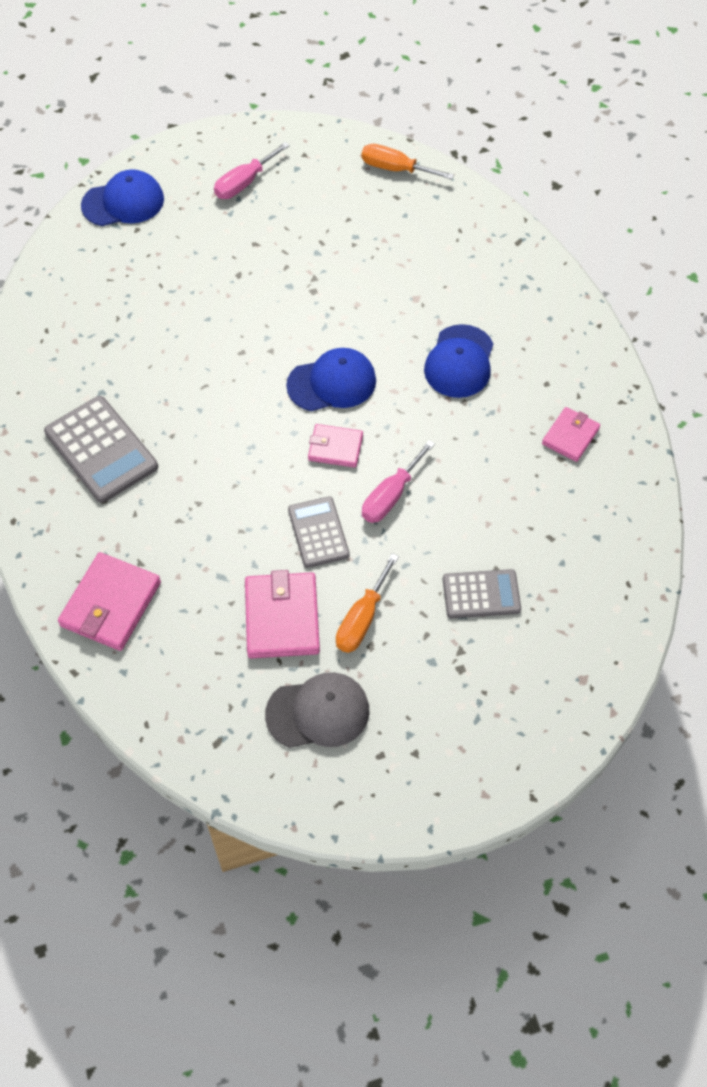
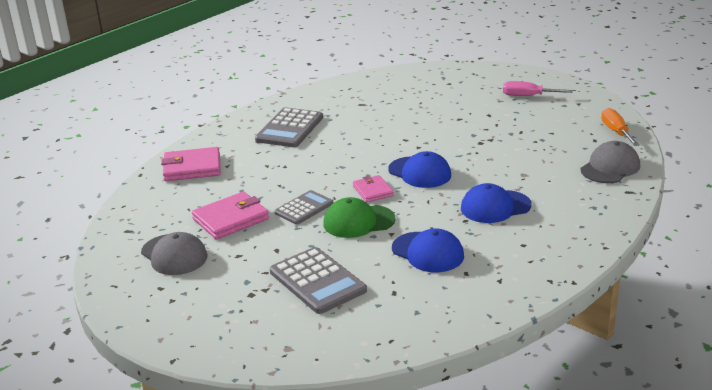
camera: 60 degrees right, 30 degrees down
blue cap [81,169,164,226] -> blue cap moved to [392,228,464,272]
orange screwdriver [336,553,399,653] -> none
pink screwdriver [362,440,435,523] -> green cap [323,197,396,238]
grey calculator [443,569,521,618] -> grey calculator [270,247,367,314], size x1.56
pink wallet [542,407,600,462] -> none
none -> grey cap [580,141,640,183]

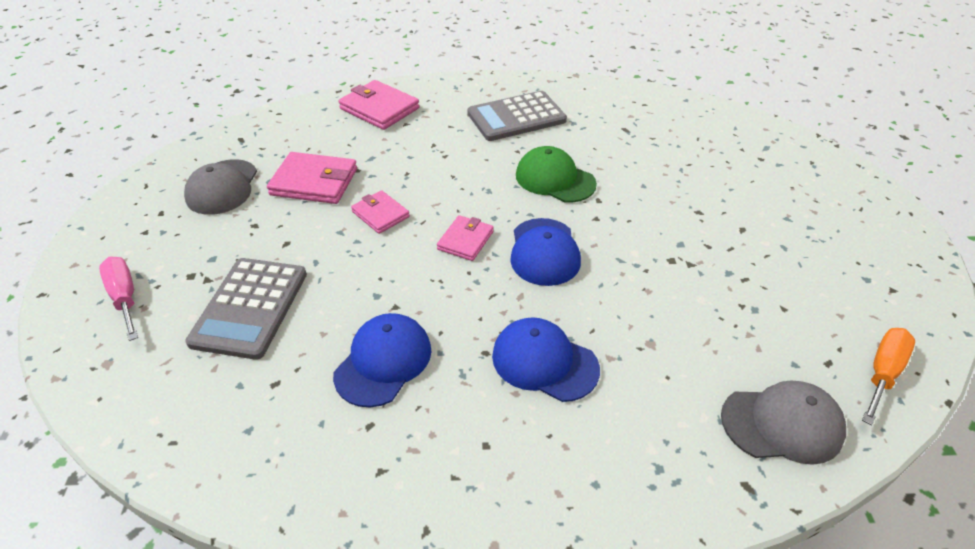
camera: 45 degrees right, 15 degrees up
grey calculator [274,190,333,225] -> pink wallet [351,190,410,234]
green cap [323,197,396,238] -> green cap moved to [516,146,597,202]
blue cap [392,228,464,272] -> blue cap turned 150 degrees counterclockwise [333,313,432,407]
pink screwdriver [503,81,573,96] -> pink screwdriver moved to [99,256,138,341]

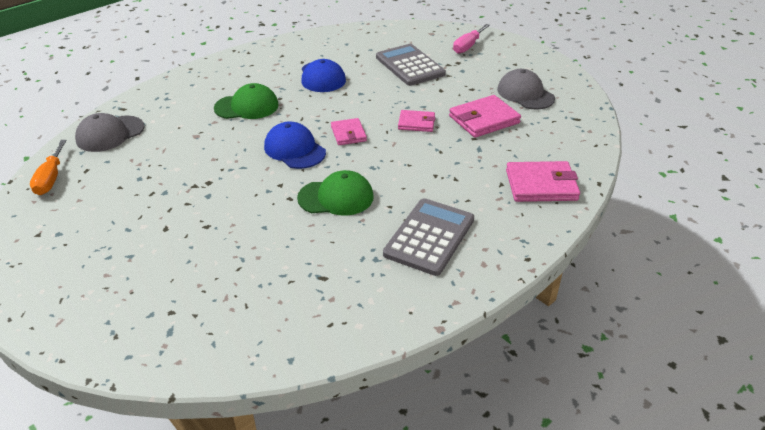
camera: 140 degrees right, 5 degrees down
pink screwdriver [99,256,138,341] -> pink screwdriver turned 105 degrees clockwise [453,24,490,54]
blue cap [492,317,600,402] -> green cap [214,83,279,119]

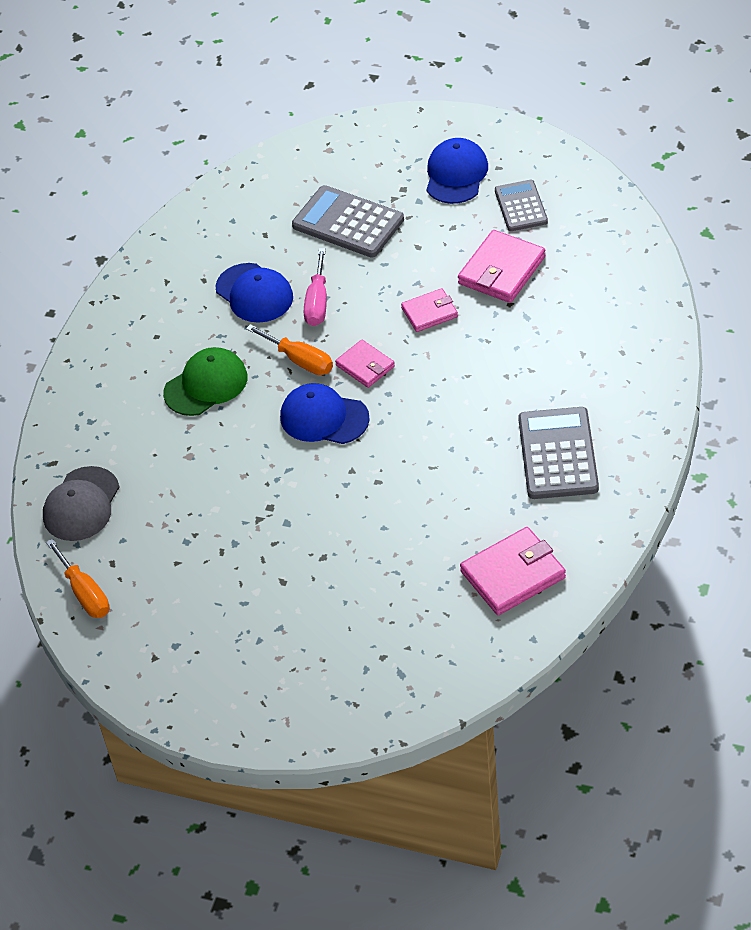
camera: 25 degrees left, 10 degrees up
green cap [297,170,374,216] -> none
pink screwdriver [453,24,490,54] -> pink screwdriver moved to [303,248,327,326]
grey cap [497,69,555,109] -> grey calculator [495,180,548,231]
pink wallet [506,161,580,202] -> pink wallet moved to [460,527,566,615]
none -> orange screwdriver [246,325,333,375]
none -> blue cap [426,138,488,204]

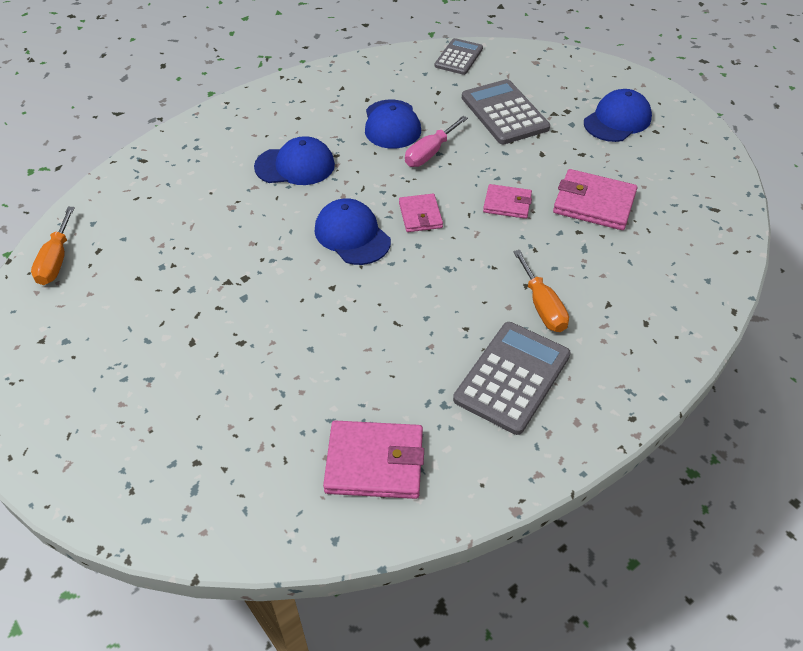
camera: 30 degrees right, 0 degrees up
grey cap [43,466,119,541] -> none
green cap [163,347,247,416] -> blue cap [254,136,335,185]
orange screwdriver [246,325,333,375] -> orange screwdriver moved to [513,250,569,332]
pink wallet [458,230,546,303] -> pink wallet turned 45 degrees clockwise [553,169,637,230]
grey calculator [495,180,548,231] -> grey calculator moved to [435,38,483,75]

